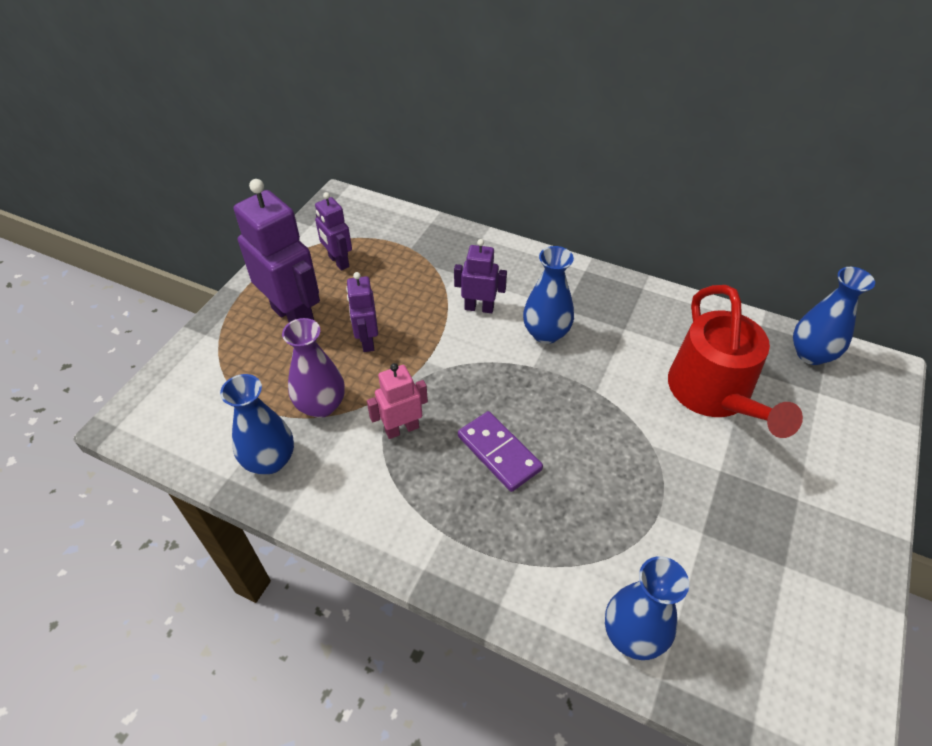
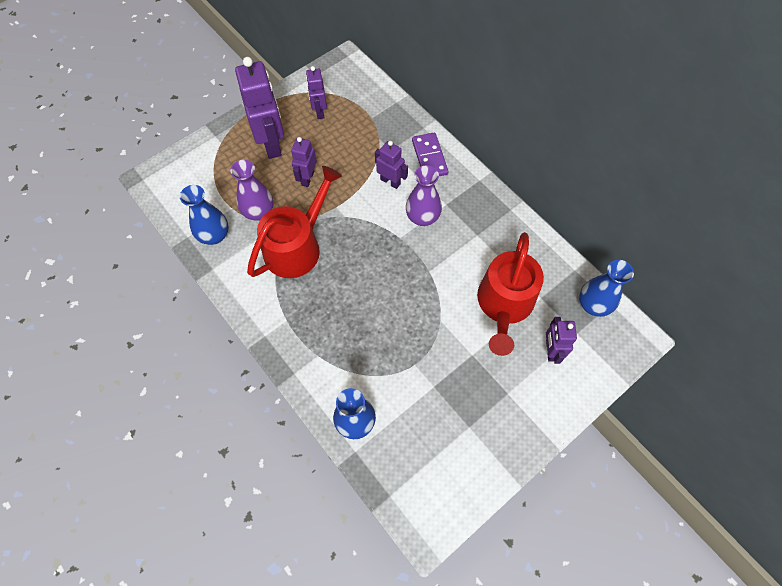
camera: 25 degrees right, 15 degrees up
pink robot [367,363,428,439] -> red watering can [247,166,342,278]
purple domino [458,411,543,492] -> purple domino moved to [412,133,449,176]
blue vase [523,246,574,344] -> purple vase [406,165,442,226]
none -> purple robot [546,317,577,364]

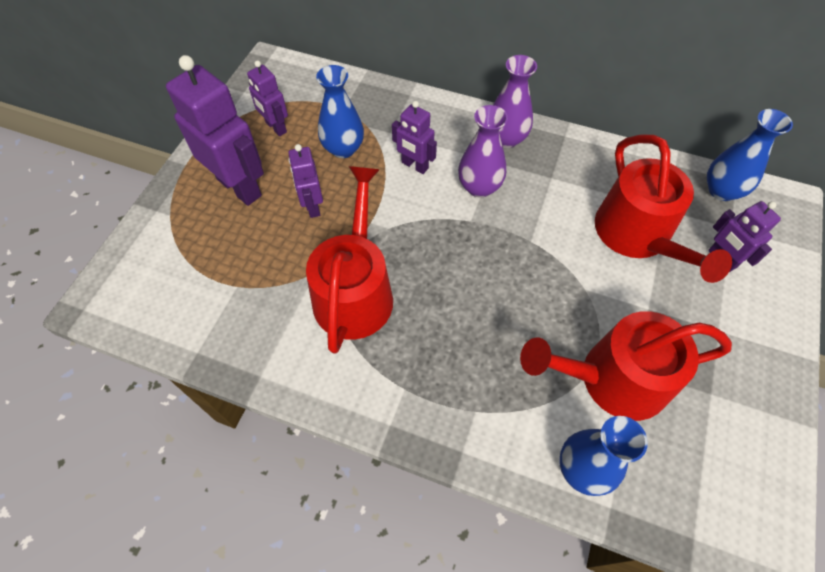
camera: 30 degrees left, 5 degrees down
blue vase [180,185,229,245] -> blue vase moved to [316,65,364,158]
purple vase [230,160,273,221] -> purple vase moved to [493,55,537,148]
purple robot [375,141,408,189] -> purple robot turned 150 degrees counterclockwise [392,101,437,174]
purple domino [412,133,449,176] -> none
none -> red watering can [520,311,732,421]

